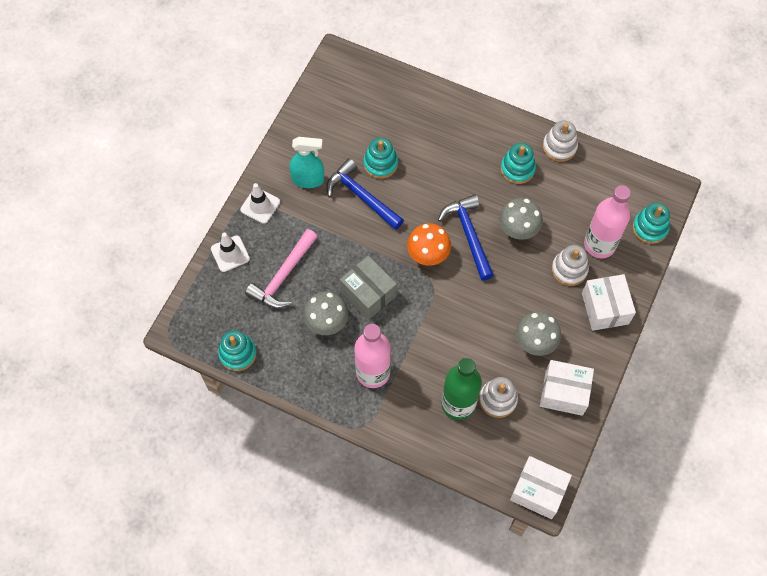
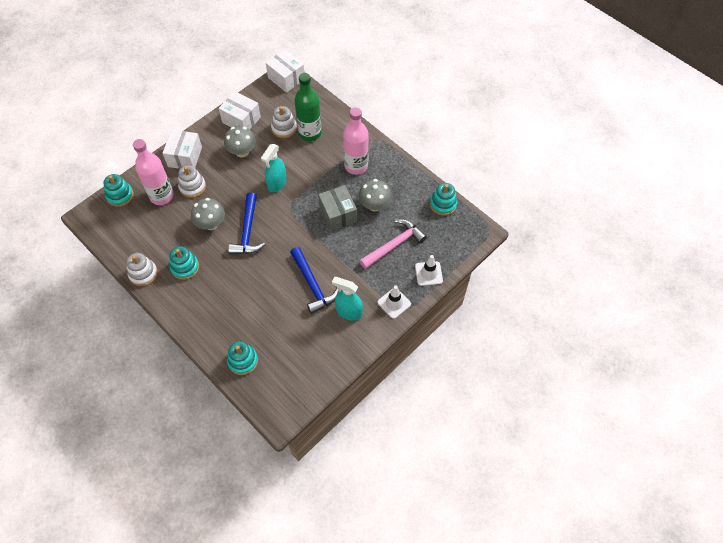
camera: 160 degrees left, 5 degrees down
turquoise stacking toy [363,137,398,179] -> turquoise stacking toy moved to [227,341,258,375]
orange mushroom [407,223,451,266] -> none
none -> turquoise spray bottle [261,144,287,192]

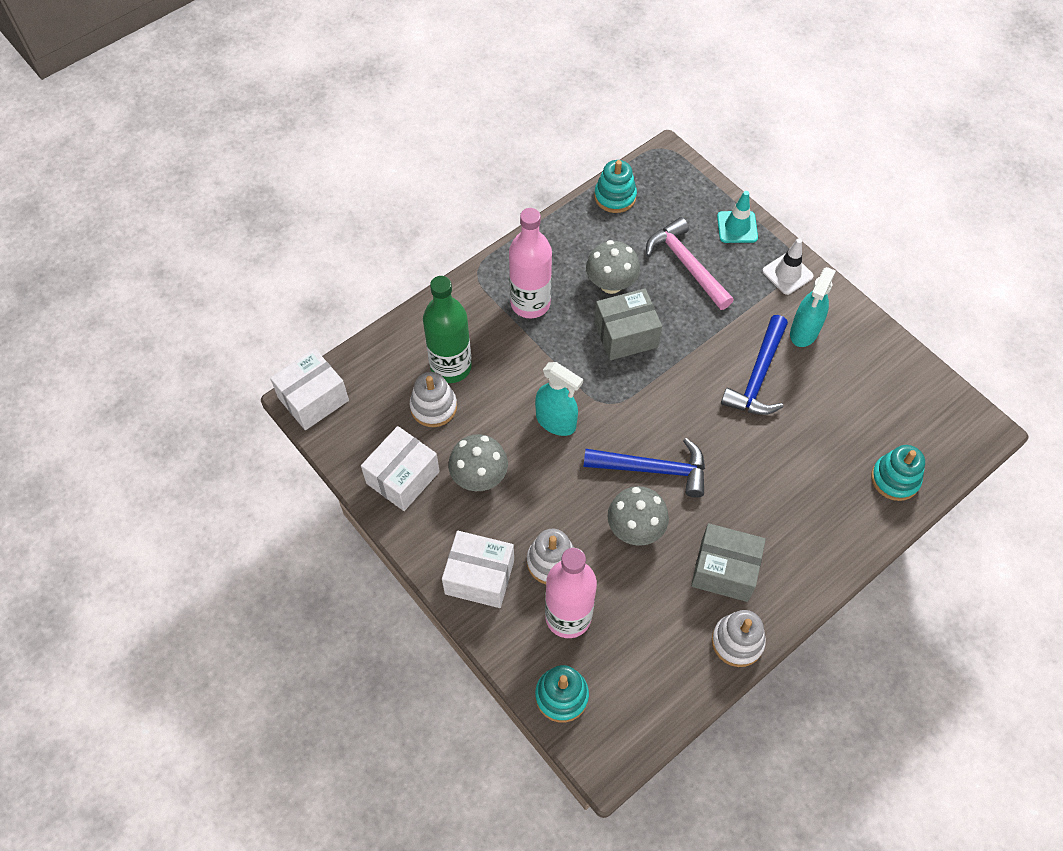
camera: 85 degrees left, 0 degrees up
turquoise stacking toy [170,246,199,280] -> grey box [691,523,766,602]
blue hammer [290,247,339,314] -> blue hammer turned 135 degrees clockwise [721,315,788,415]
white traffic cone [415,255,443,286] -> turquoise traffic cone [717,191,758,243]

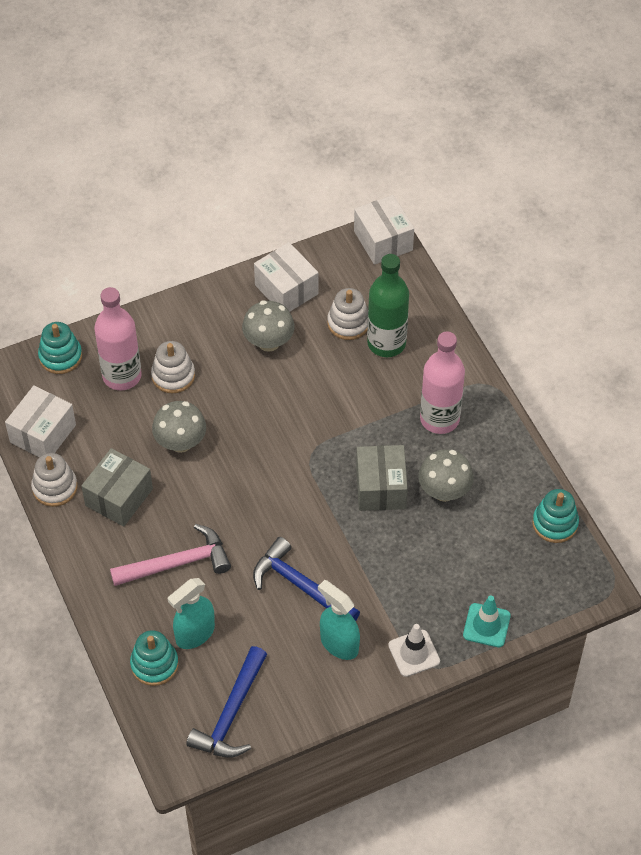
camera: 105 degrees right, 5 degrees down
white box [442,531,514,608] -> white box moved to [5,385,76,457]
turquoise spray bottle [535,362,583,436] -> turquoise spray bottle moved to [168,578,215,649]
blue hammer [584,438,705,498] -> blue hammer moved to [186,646,267,758]
pink hammer [646,217,734,310] -> pink hammer moved to [110,524,231,586]

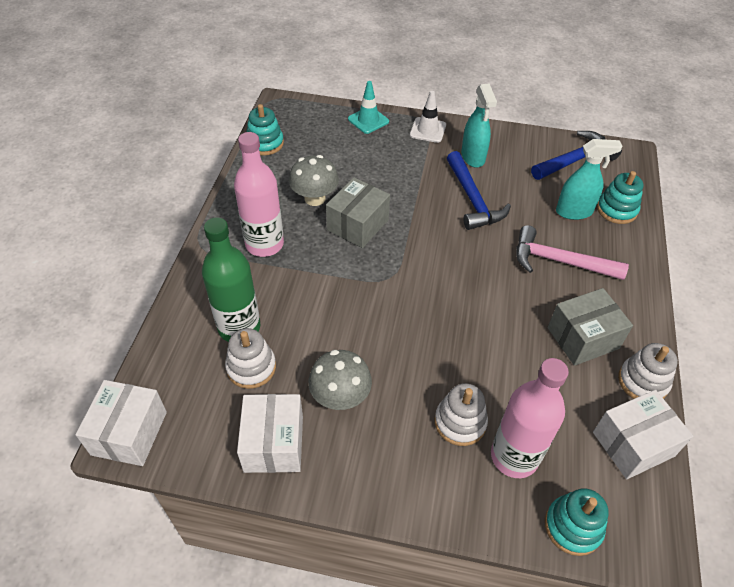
camera: 145 degrees left, 5 degrees down
grey mushroom [152,401,206,453] -> none

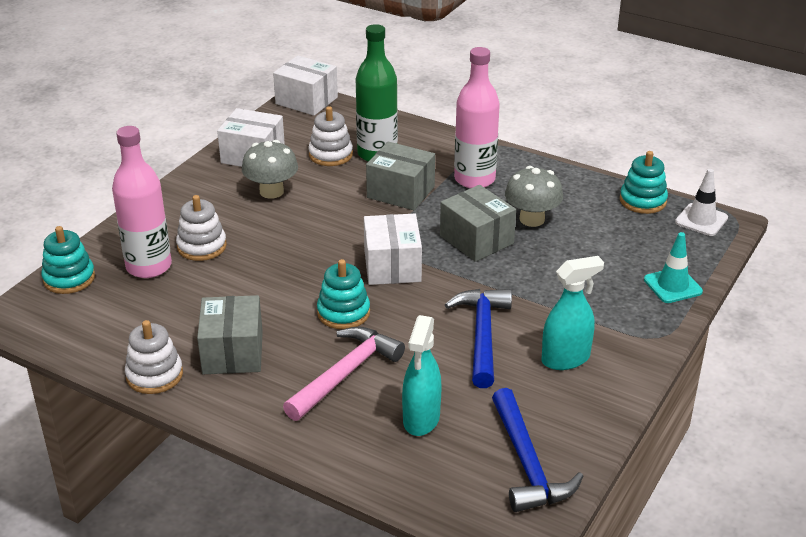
camera: 110 degrees right, 15 degrees down
white traffic cone [410,91,446,143] -> white traffic cone moved to [675,169,728,236]
blue hammer [447,151,511,230] -> blue hammer turned 90 degrees clockwise [445,289,512,388]
turquoise spray bottle [461,83,497,168] -> turquoise spray bottle turned 150 degrees clockwise [542,256,604,370]
white box [593,390,693,479] -> white box moved to [364,214,422,285]
turquoise stacking toy [597,171,643,224] -> turquoise stacking toy moved to [317,259,370,329]
none -> grey box [366,141,435,210]

